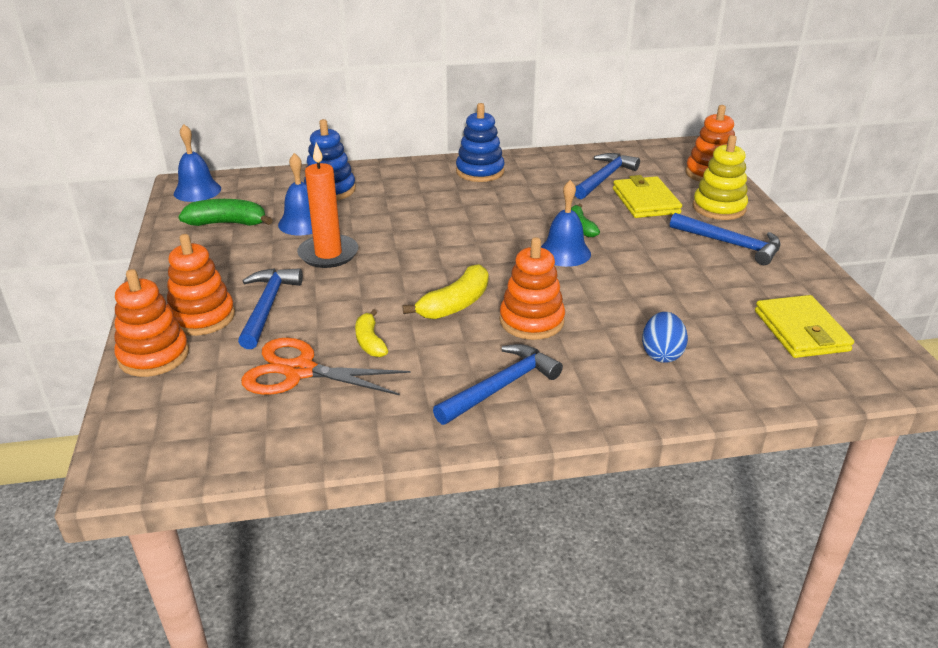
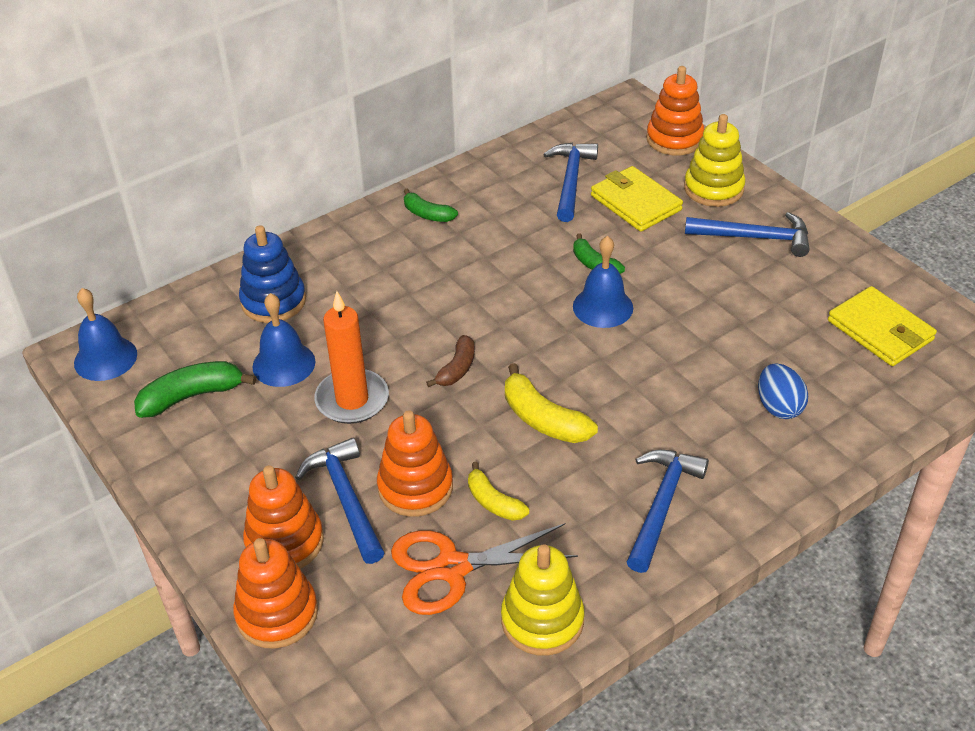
camera: 25 degrees left, 10 degrees up
yellow banana [403,264,488,319] -> yellow banana turned 120 degrees clockwise [505,363,598,443]
blue stacking toy [456,103,505,182] -> green banana [404,188,458,222]
orange stacking toy [500,237,565,340] -> orange stacking toy moved to [377,410,453,517]
none -> brown banana [426,335,475,387]
none -> yellow stacking toy [501,544,584,656]

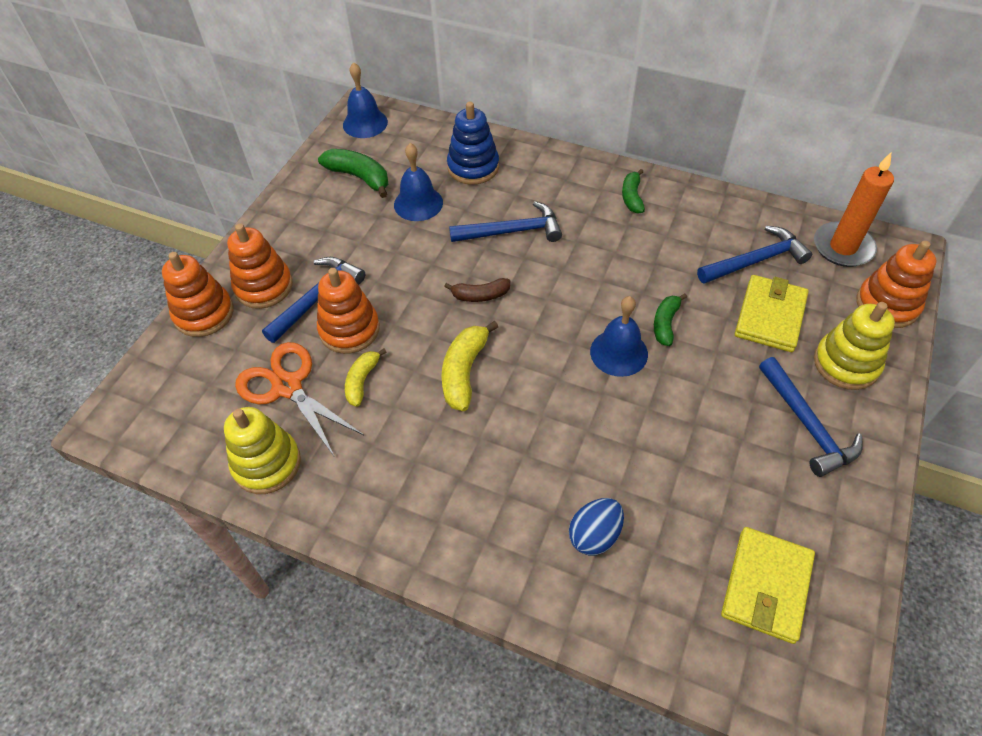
camera: 60 degrees right, 10 degrees up
orange candle [314,291,389,424] -> orange candle moved to [814,153,894,267]
blue hammer [627,450,709,573] -> blue hammer moved to [449,201,562,242]

